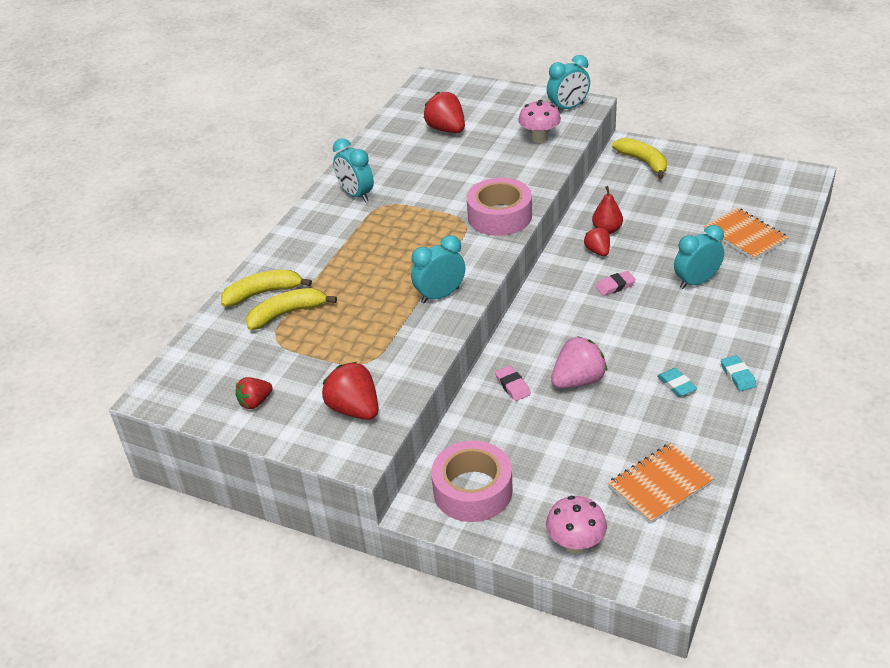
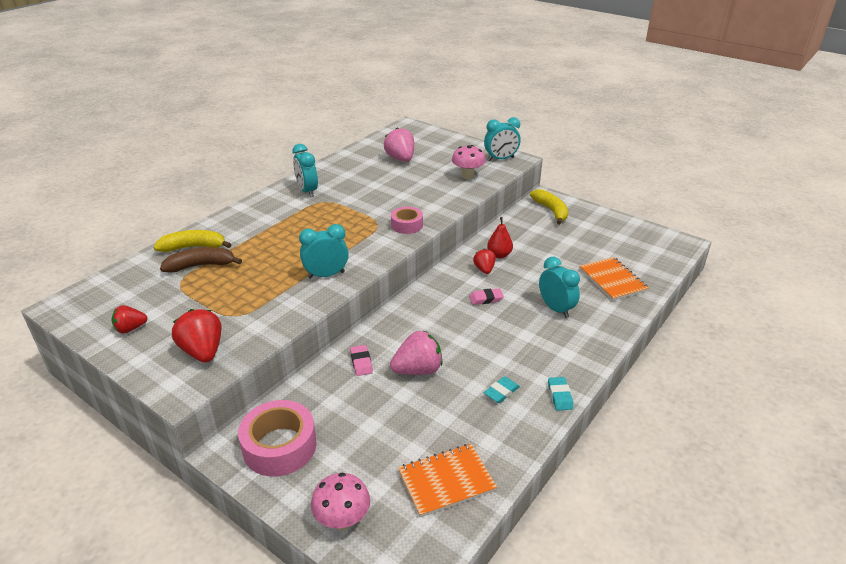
camera: 10 degrees right, 5 degrees down
yellow banana [246,288,337,330] -> brown banana [160,247,242,273]
red strawberry [424,92,465,133] -> pink strawberry [384,127,414,161]
pink tape [466,178,532,236] -> pink tape [391,207,423,234], size x0.60
turquoise eraser [657,368,697,397] -> turquoise eraser turned 60 degrees clockwise [484,376,520,403]
turquoise clock [674,225,724,289] -> turquoise clock turned 75 degrees clockwise [539,257,580,318]

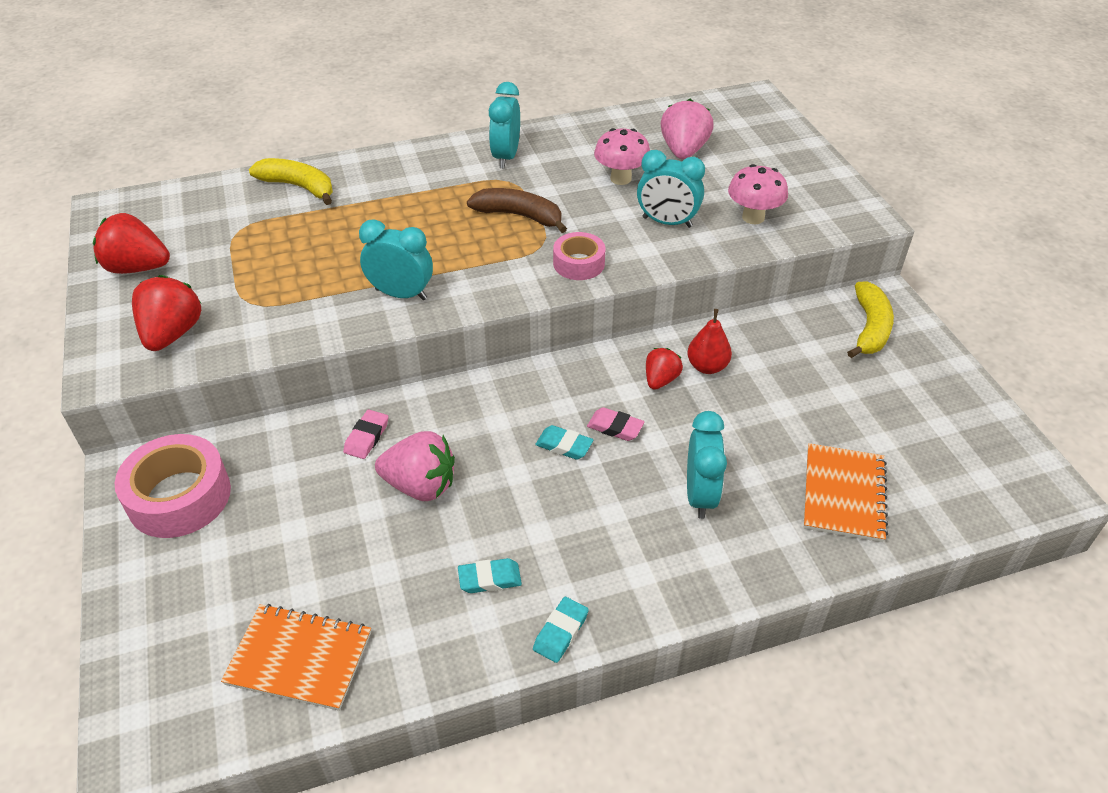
camera: 35 degrees right, 10 degrees up
red strawberry [112,305,147,334] -> red strawberry [93,213,170,274], size x1.65
brown banana [160,247,242,273] -> brown banana moved to [467,188,567,233]
pink mushroom [311,472,370,530] -> pink mushroom moved to [594,128,650,185]
turquoise clock [484,117,521,161] -> turquoise clock moved to [637,150,705,228]
none -> turquoise eraser [535,425,593,460]

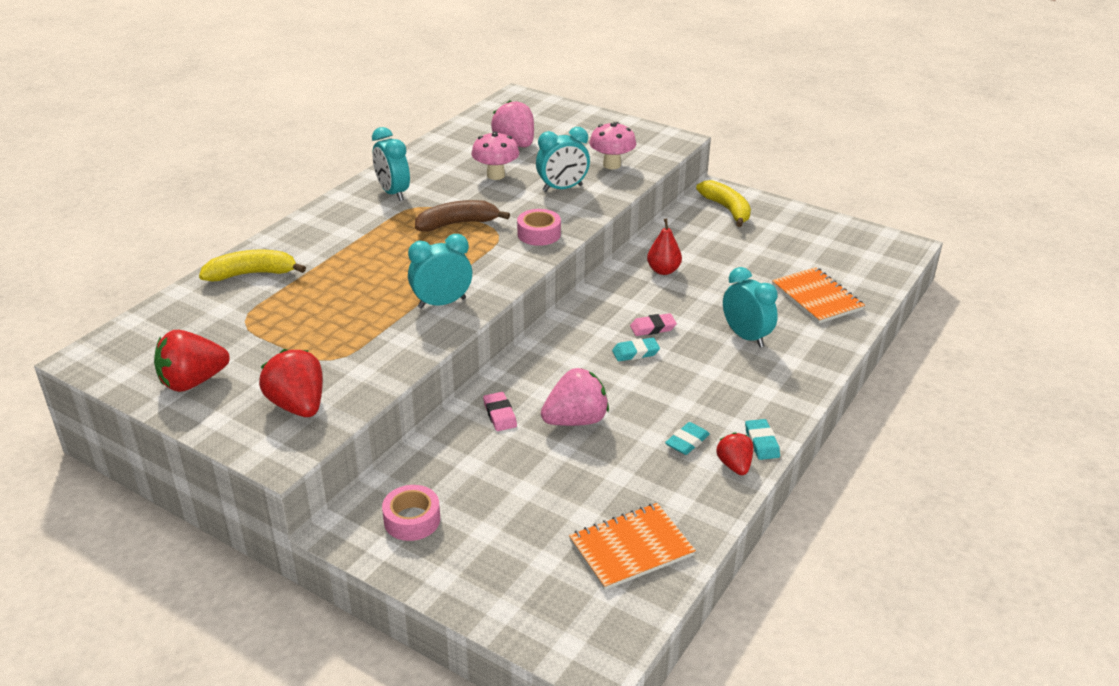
camera: 40 degrees left, 10 degrees down
pink tape [115,434,231,538] -> pink tape [382,485,440,541], size x0.60
red strawberry [646,348,683,390] -> red strawberry moved to [716,432,753,475]

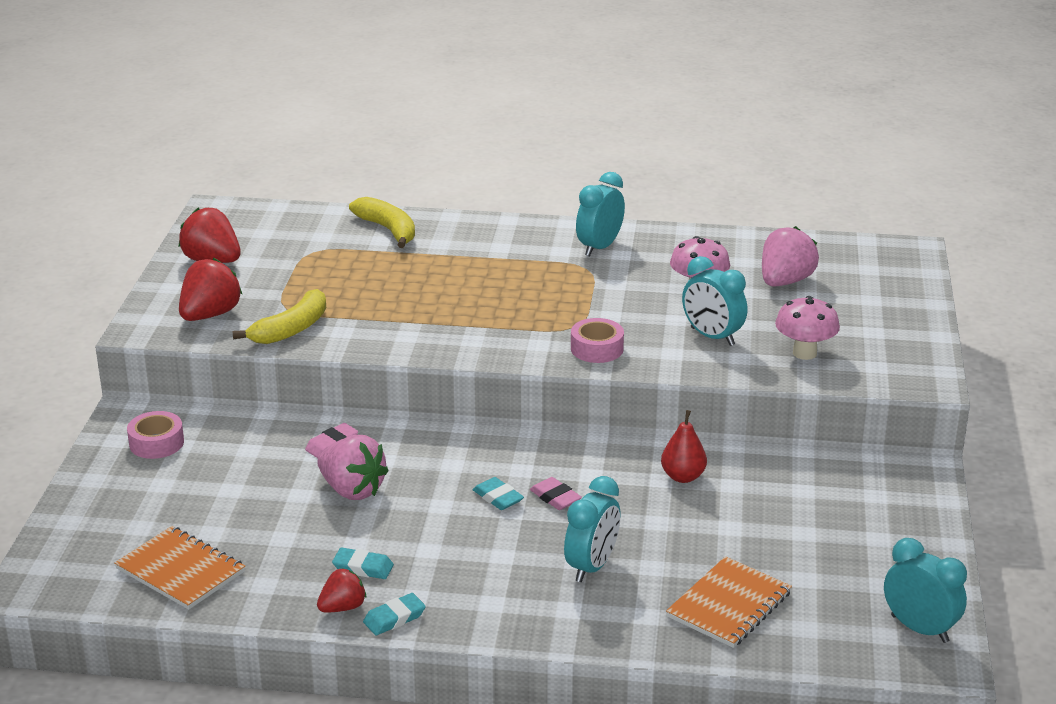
camera: 65 degrees right, 5 degrees down
turquoise clock [408,234,472,309] -> turquoise clock moved to [884,538,967,643]
brown banana [415,200,510,232] -> none
yellow banana [696,180,751,227] -> yellow banana moved to [232,289,326,344]

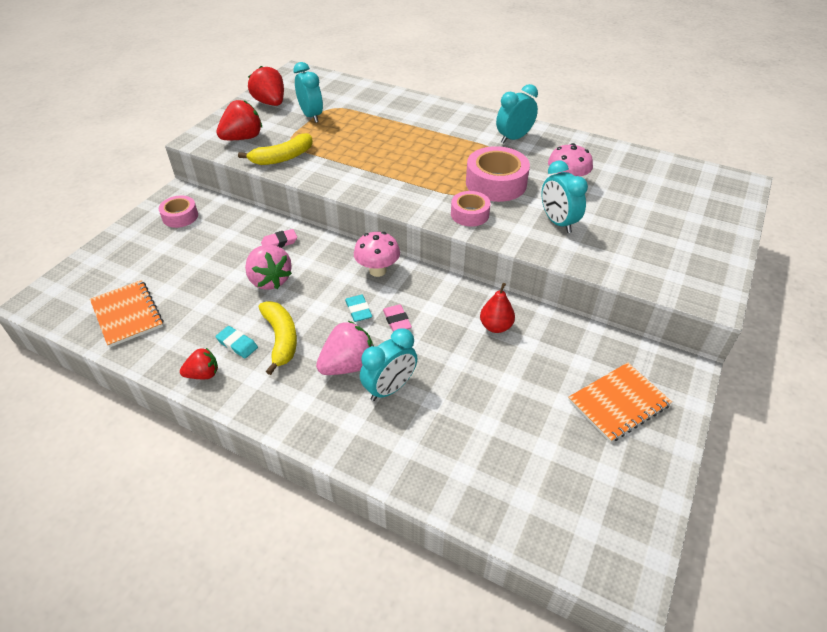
camera: 20 degrees right, 15 degrees up
yellow banana [349,197,415,248] -> yellow banana moved to [259,301,297,375]
turquoise eraser [363,593,426,635] -> none
orange notebook [666,556,792,648] -> orange notebook moved to [568,362,672,443]
pink strawberry [762,226,819,287] -> pink strawberry moved to [316,321,374,375]
pink mushroom [775,296,840,360] -> pink mushroom moved to [354,232,400,277]
turquoise clock [884,538,967,643] -> turquoise clock moved to [293,62,323,123]
none -> pink tape [466,146,530,202]

